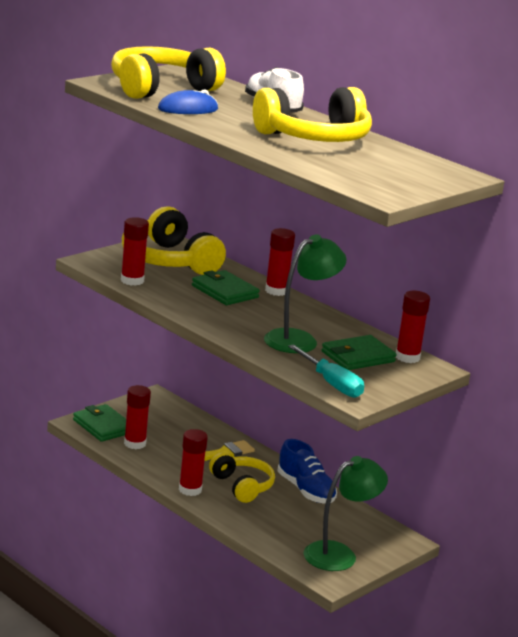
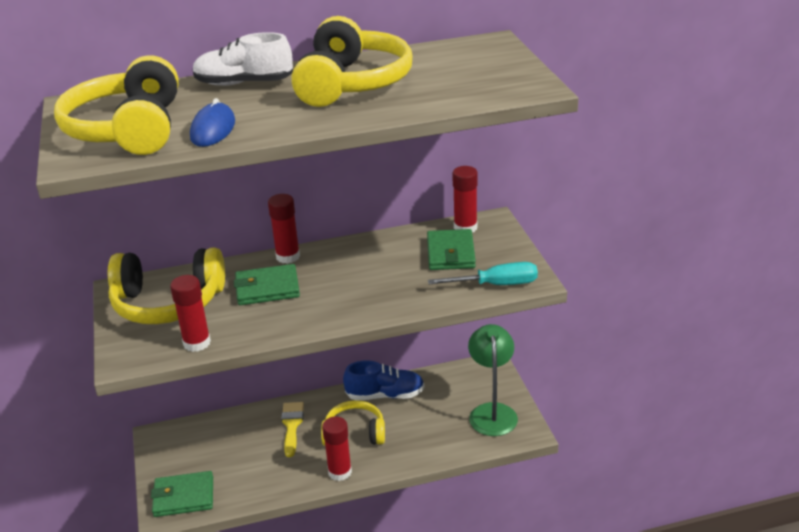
camera: 55 degrees left, 10 degrees up
red glue stick [124,385,151,449] -> none
green lamp [264,234,346,353] -> none

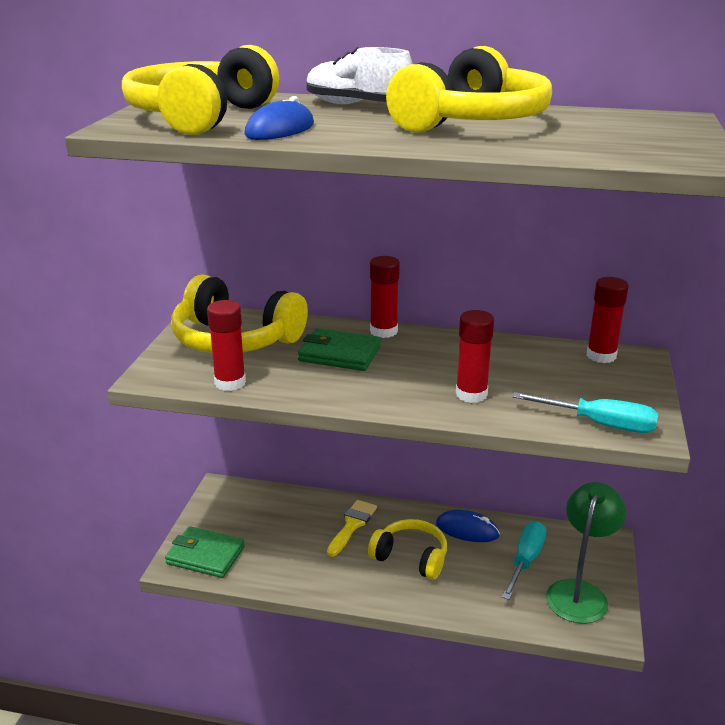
camera: 25 degrees right, 5 degrees down
red glue stick [322,416,352,481] -> red glue stick moved to [456,310,494,403]
blue shoe [343,360,424,400] -> blue mouse [436,510,500,542]
green wallet [427,229,476,270] -> none
none -> turquoise screwdriver [502,521,546,600]

